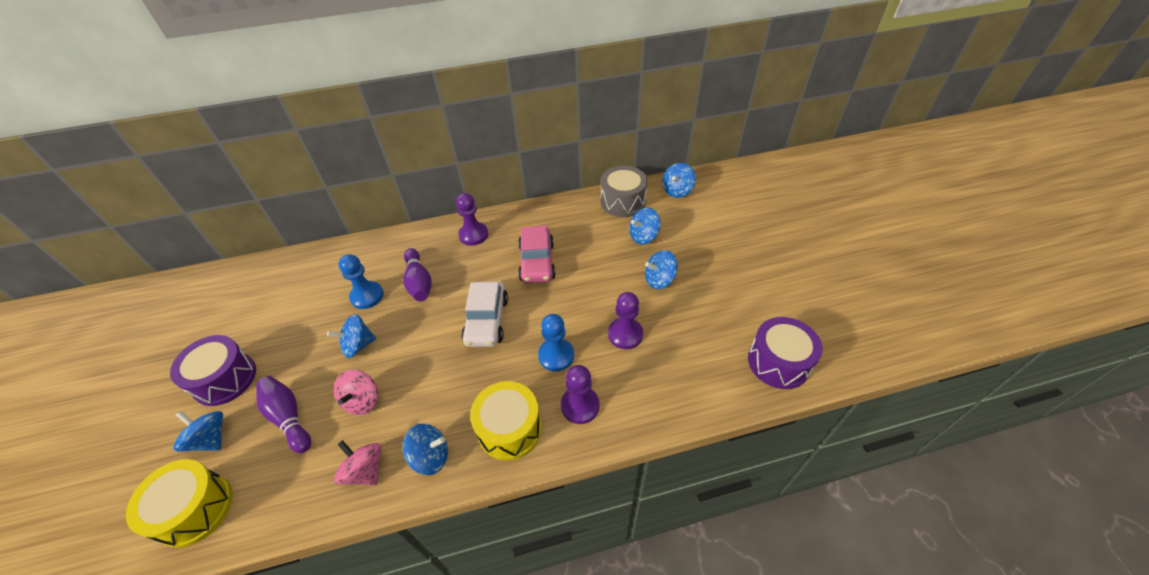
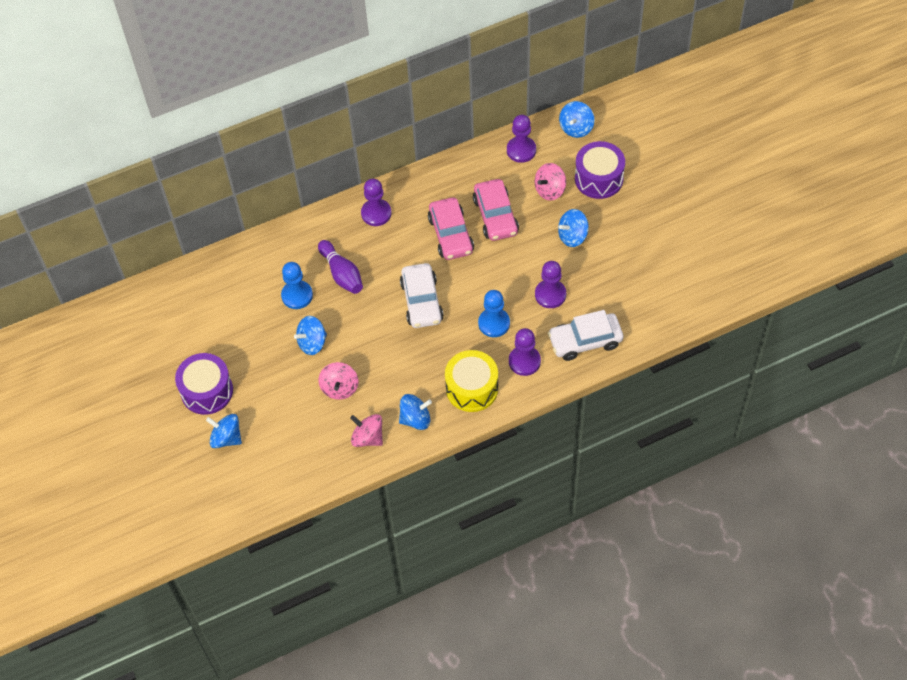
camera: 10 degrees left, 10 degrees up
yellow drum [126,459,233,548] -> none
purple bowling pin [256,376,311,453] -> none
grey drum [600,166,648,217] -> purple pawn [507,115,536,163]
blue spinning top [629,208,661,244] -> pink spinning top [535,163,566,201]
purple drum [748,317,823,389] -> purple drum moved to [575,141,625,199]
none -> pink car [473,179,519,241]
none -> white car [548,310,623,361]

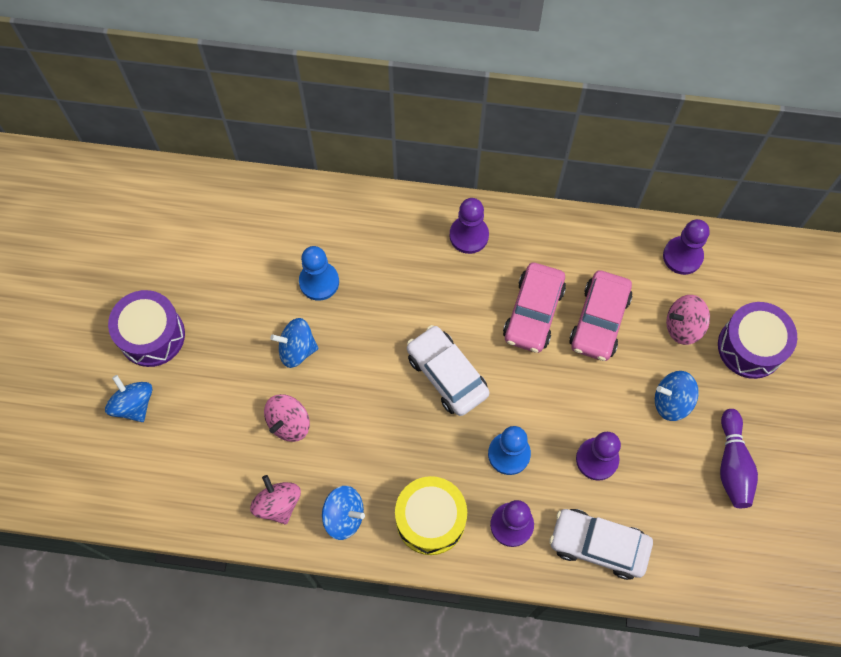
camera: 30 degrees right, 10 degrees up
purple bowling pin [318,240,363,294] -> purple bowling pin moved to [720,409,758,508]
white car [400,263,444,328] -> white car turned 120 degrees clockwise [407,325,489,416]
blue spinning top [559,101,594,138] -> none

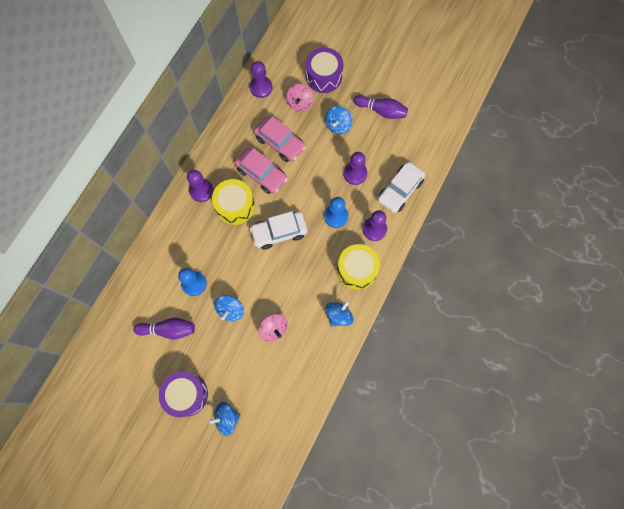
camera: 70 degrees left, 5 degrees up
pink spinning top [250,475,301,525] -> none
none -> purple bowling pin [133,318,195,340]
none -> yellow drum [212,179,255,225]

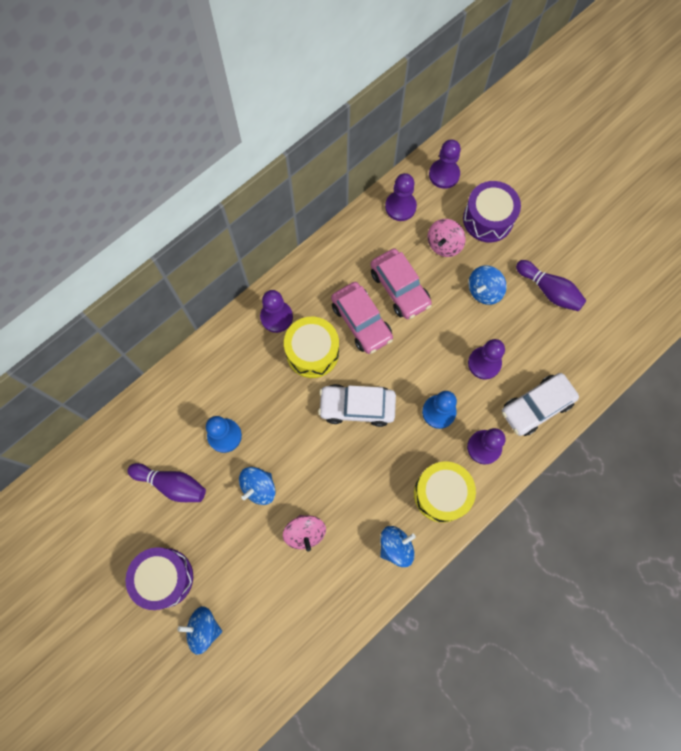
camera: 20 degrees right, 0 degrees up
none -> purple pawn [429,140,461,189]

